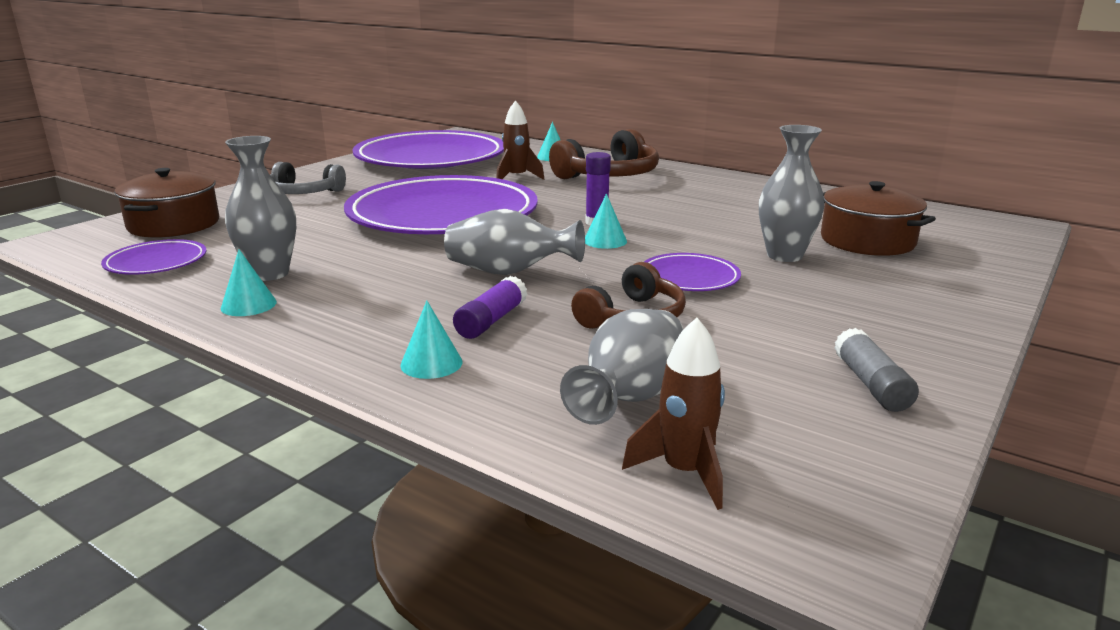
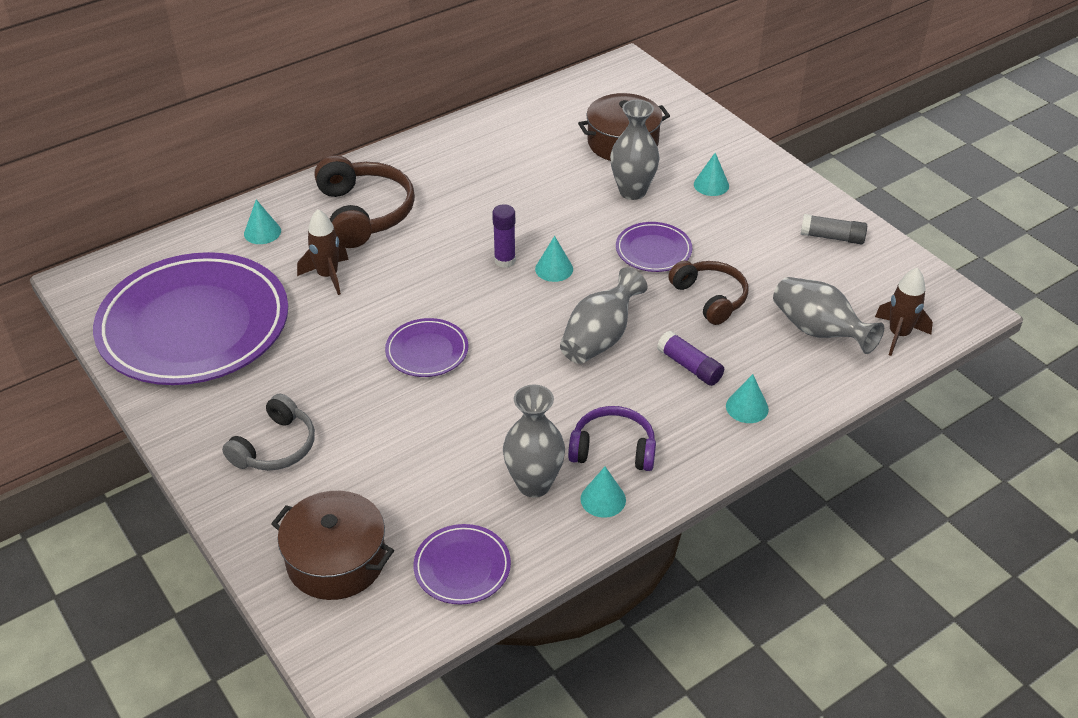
camera: 70 degrees left, 20 degrees up
purple plate [344,175,538,234] -> purple plate [385,318,468,377], size x0.43
none -> purple headphones [568,406,656,471]
none -> turquoise cone [694,153,729,196]

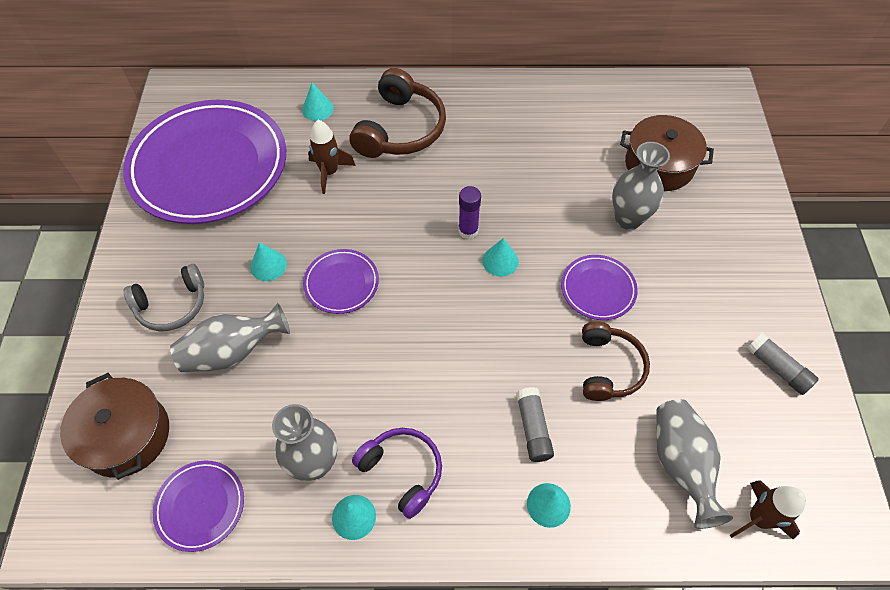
camera: 35 degrees right, 15 degrees up
grey vase [560,267,647,364] -> grey vase moved to [170,303,290,373]
purple glue stick [657,330,724,386] -> grey glue stick [516,387,554,462]
turquoise cone [694,153,729,196] -> turquoise cone moved to [250,242,287,281]

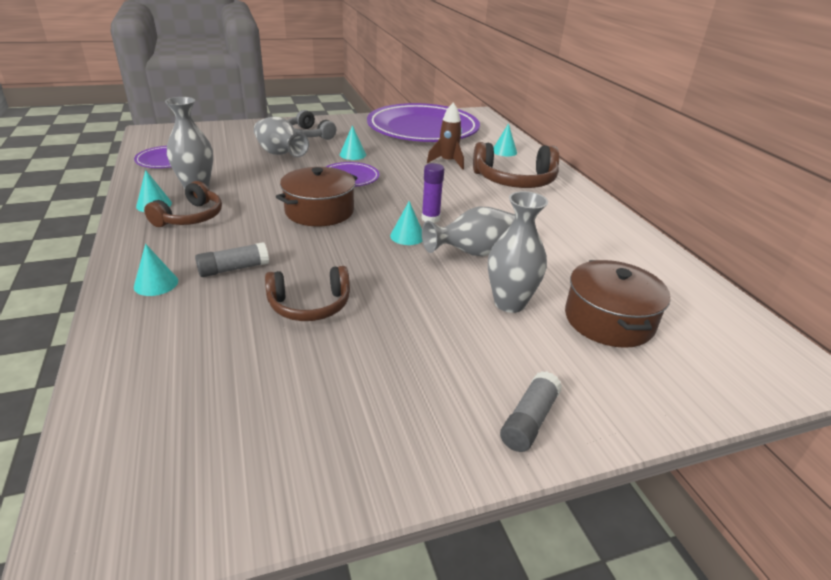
camera: 70 degrees right, 25 degrees down
brown pot [60,373,169,480] -> brown pot moved to [276,167,357,227]
purple headphones [352,428,442,519] -> brown headphones [144,181,222,227]
purple plate [561,255,638,320] -> none
grey vase [656,399,733,529] -> grey vase moved to [422,207,515,256]
brown rocket [730,481,806,539] -> none
grey glue stick [747,333,819,395] -> grey glue stick moved to [500,371,562,452]

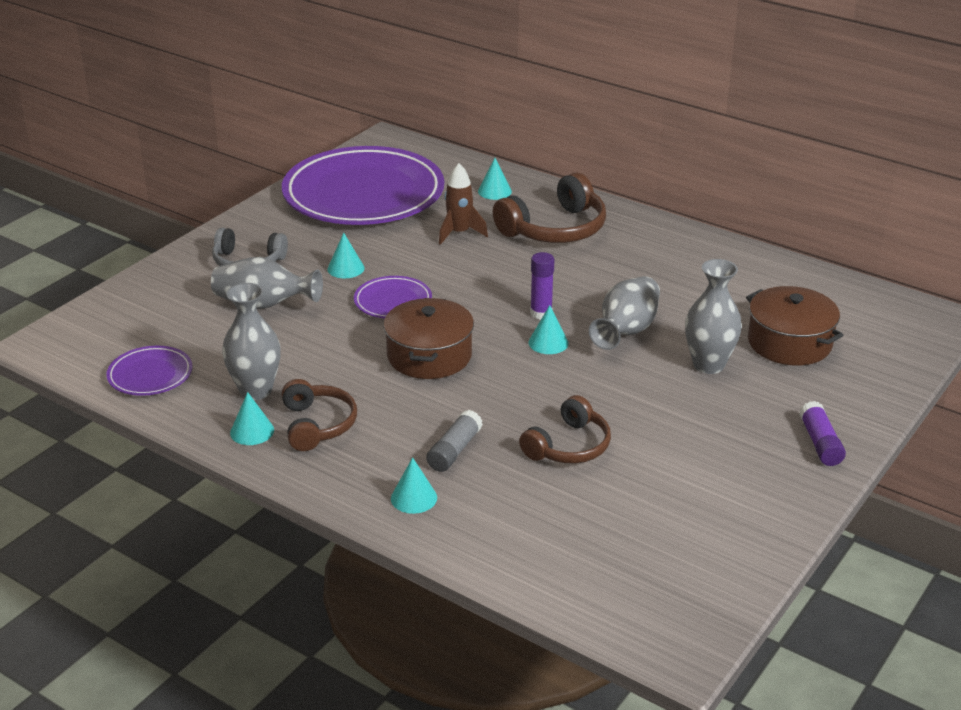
camera: 35 degrees left, 0 degrees up
grey glue stick [500,371,562,452] -> purple glue stick [799,401,846,466]

